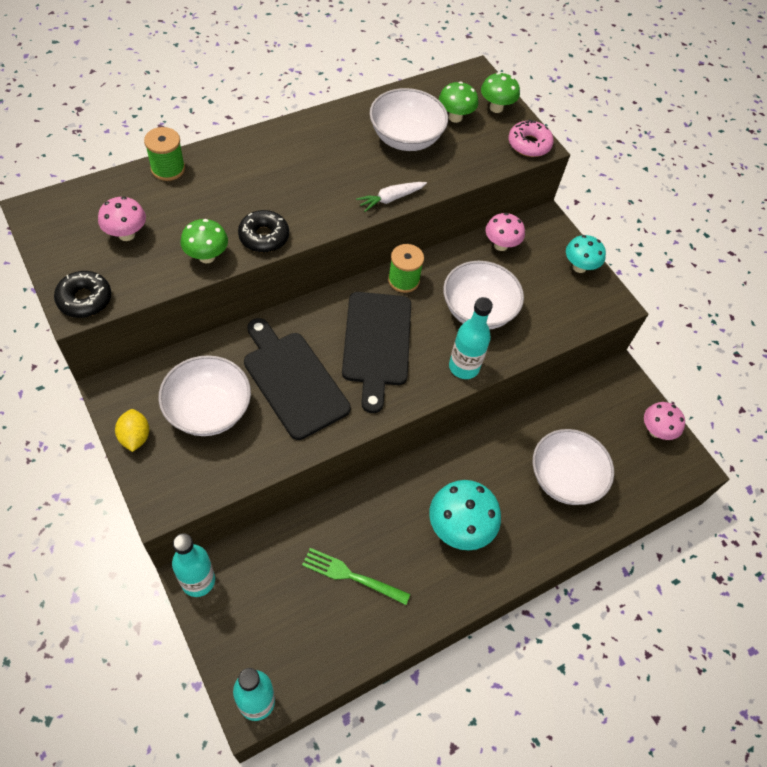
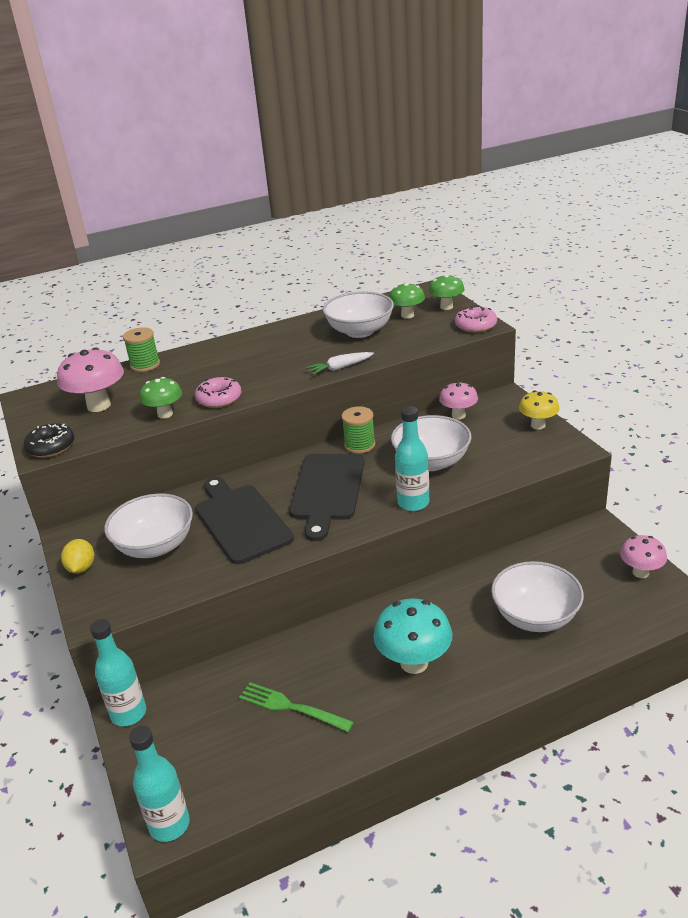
camera: 15 degrees right, 25 degrees down
pink mushroom [98,197,146,241] -> pink mushroom [57,347,124,412], size x1.59
black donut [238,210,289,253] -> pink donut [195,377,241,408]
turquoise mushroom [566,235,606,273] -> yellow mushroom [519,391,560,429]

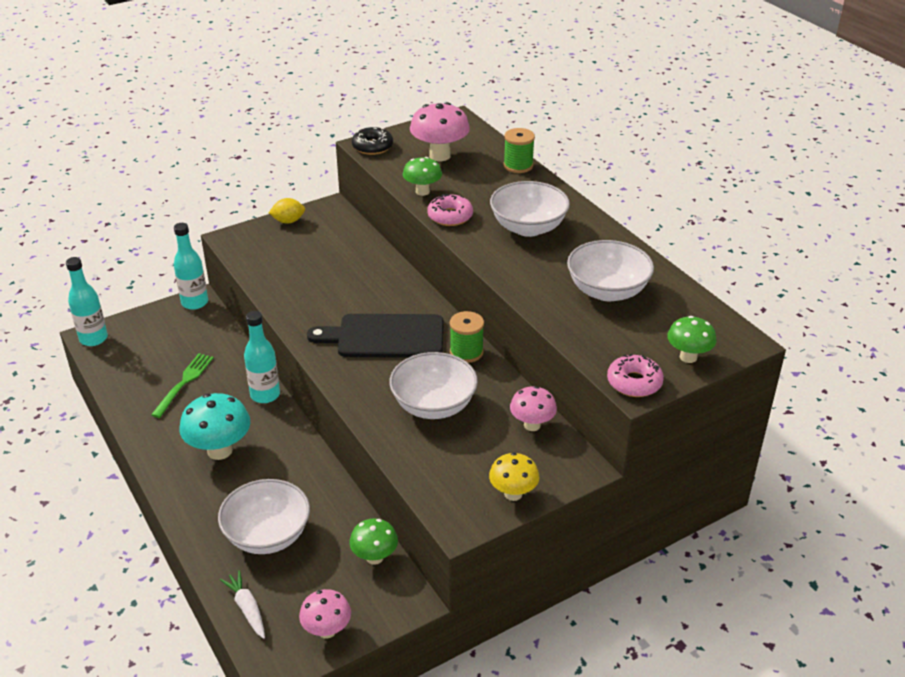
camera: 80 degrees right, 5 degrees up
white bowl [104,493,193,558] -> white bowl moved to [490,181,570,237]
black cutting board [196,477,294,564] -> none
white carrot [306,352,374,375] -> white carrot moved to [220,570,265,639]
green mushroom [389,283,425,319] -> green mushroom moved to [349,518,398,565]
turquoise bottle [395,406,429,511] -> turquoise bottle moved to [244,311,280,403]

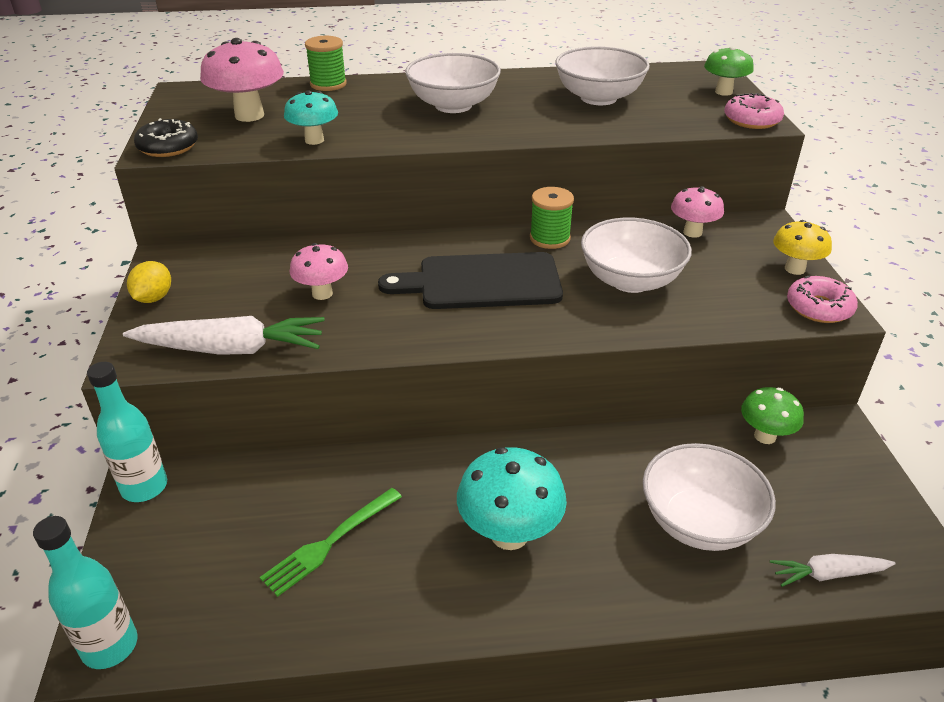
camera: 65 degrees left, 0 degrees up
green fork [151,353,214,418] -> green fork turned 90 degrees counterclockwise [260,488,402,597]
turquoise bottle [244,311,280,403] -> none
pink mushroom [299,589,351,639] -> pink mushroom moved to [290,243,348,300]
black cutting board [307,314,444,358] -> black cutting board turned 60 degrees clockwise [378,252,563,309]
green mushroom [403,157,442,196] -> turquoise mushroom [284,90,338,145]
pink donut [427,194,473,226] -> pink donut moved to [787,276,858,323]
none -> white carrot [123,316,325,355]

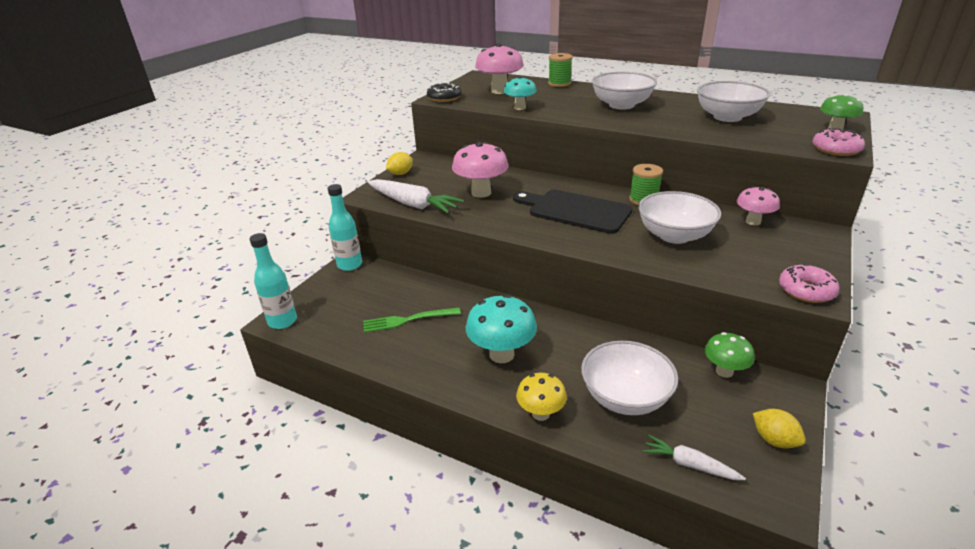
camera: 35 degrees right, 5 degrees down
pink mushroom [290,243,348,300] -> pink mushroom [452,142,509,198], size x1.59
yellow mushroom [773,220,832,275] -> yellow mushroom moved to [516,373,567,421]
none -> yellow lemon [753,409,806,448]

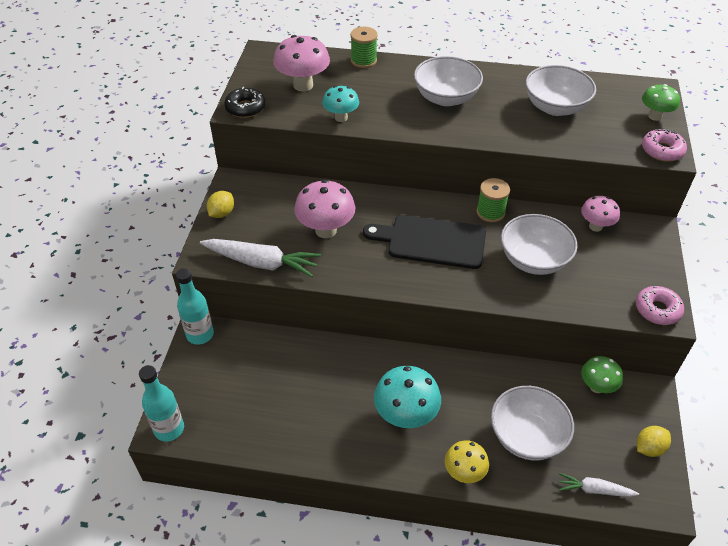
camera: 20 degrees left, 15 degrees up
green fork [363,308,461,333] -> none
yellow lemon [753,409,806,448] -> yellow lemon turned 60 degrees counterclockwise [637,426,671,457]

